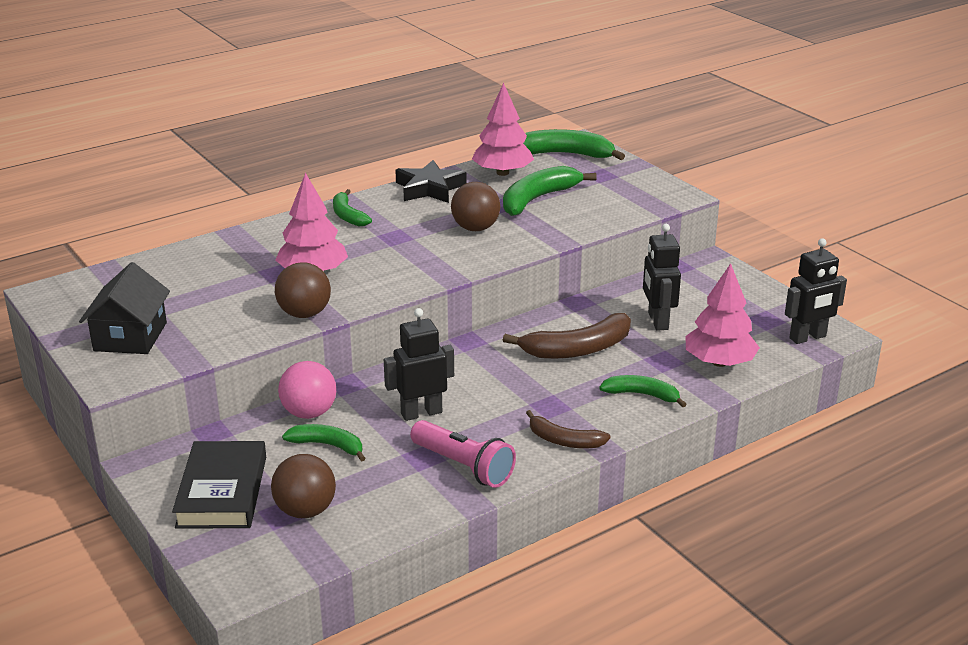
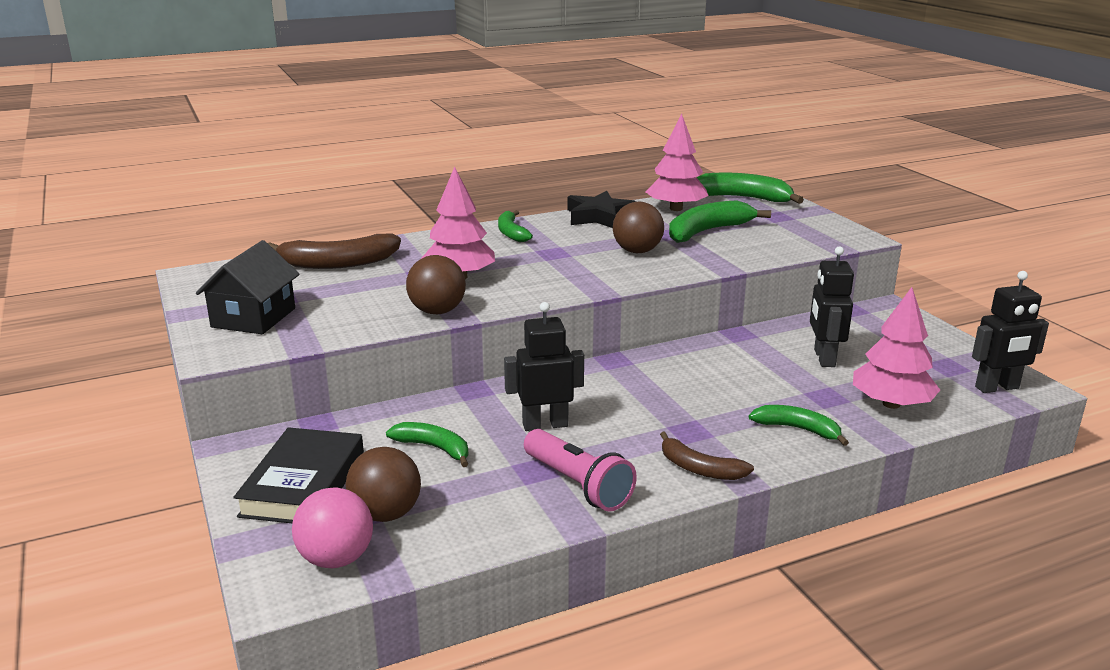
camera: 10 degrees right, 5 degrees down
pink ball [278,361,336,419] -> pink ball moved to [292,488,373,568]
brown banana [503,313,631,359] -> brown banana moved to [268,234,401,269]

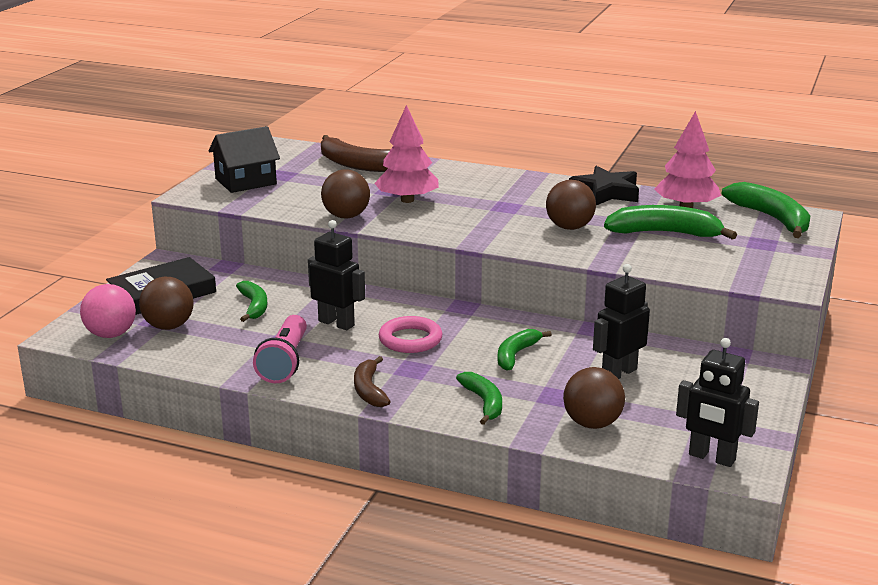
camera: 45 degrees right, 0 degrees up
green banana [498,210,533,242] -> green banana moved to [497,329,552,371]
pink tree [853,287,940,409] -> brown ball [563,367,625,429]
none -> pink ring [379,316,443,353]

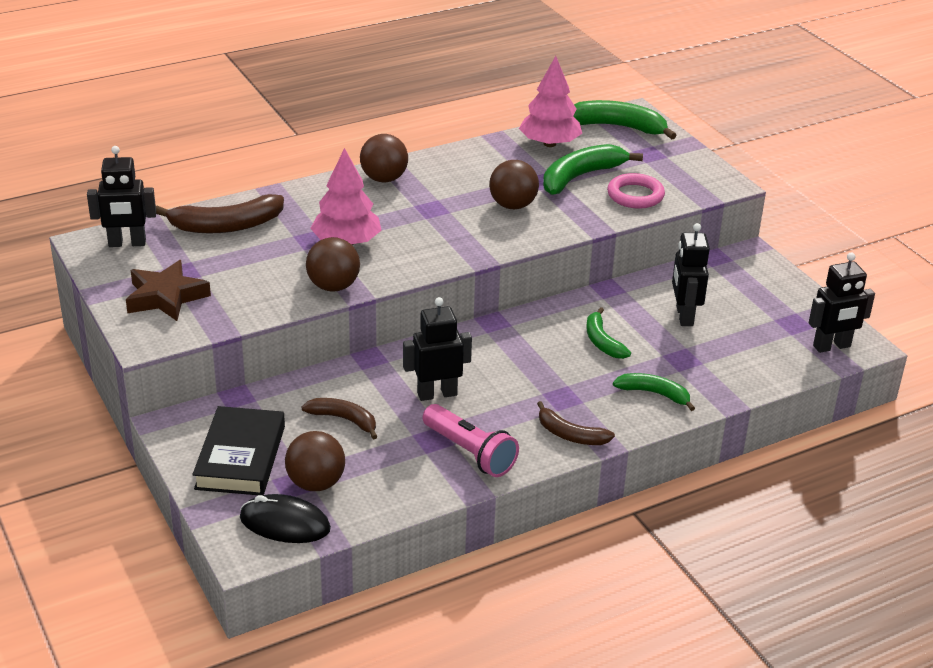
camera: 50 degrees left, 10 degrees up
pink ball [80,284,136,338] -> black mouse [240,494,331,543]
black house [208,126,280,193] -> brown star [126,260,211,321]
green banana [236,281,267,322] -> brown banana [301,398,378,439]
pink ring [379,316,443,353] -> pink ring moved to [607,173,665,209]
brown ball [563,367,625,429] -> brown ball moved to [360,134,408,183]
black star [569,166,639,205] -> none
none -> black robot [87,146,156,247]

